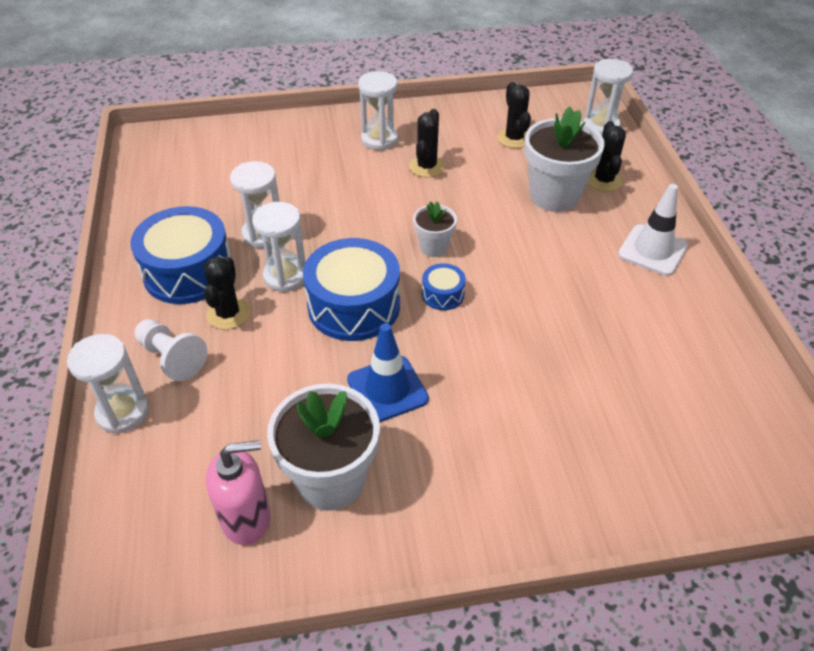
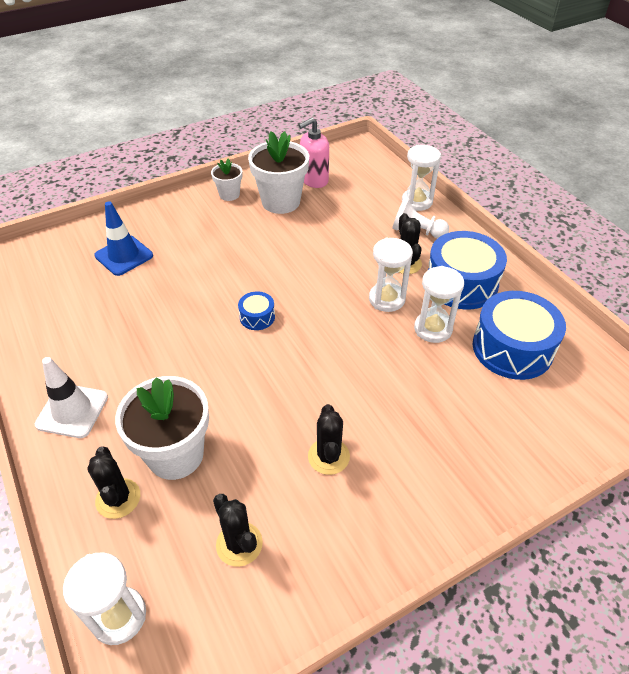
camera: 160 degrees right, 0 degrees up
blue drum [303,238,400,341] -> blue drum moved to [473,291,566,380]
blue traffic cone [347,323,429,423] -> blue traffic cone moved to [94,201,153,276]
white hourglass [358,71,398,151] -> none
white flower pot [413,201,457,257] -> white flower pot moved to [211,158,243,201]

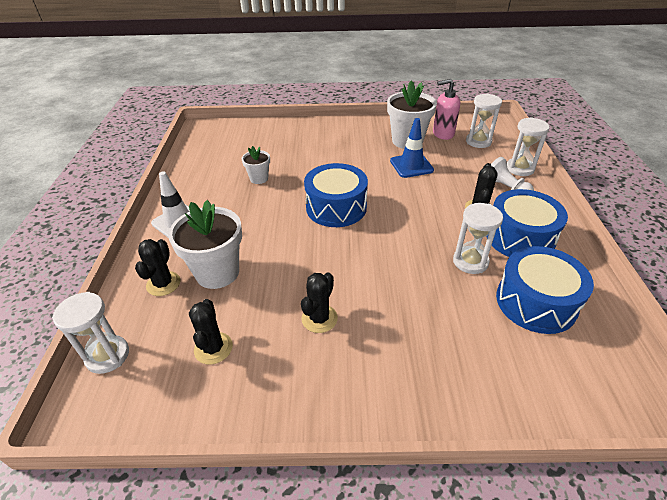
camera: 30 degrees right, 5 degrees down
blue traffic cone [94,201,153,276] -> blue traffic cone moved to [390,118,434,178]
white flower pot [211,158,243,201] -> white flower pot moved to [242,146,270,184]
blue drum [238,291,275,330] -> blue drum [304,163,368,227], size x2.14
white hourglass [369,238,413,312] -> white hourglass moved to [466,94,502,148]

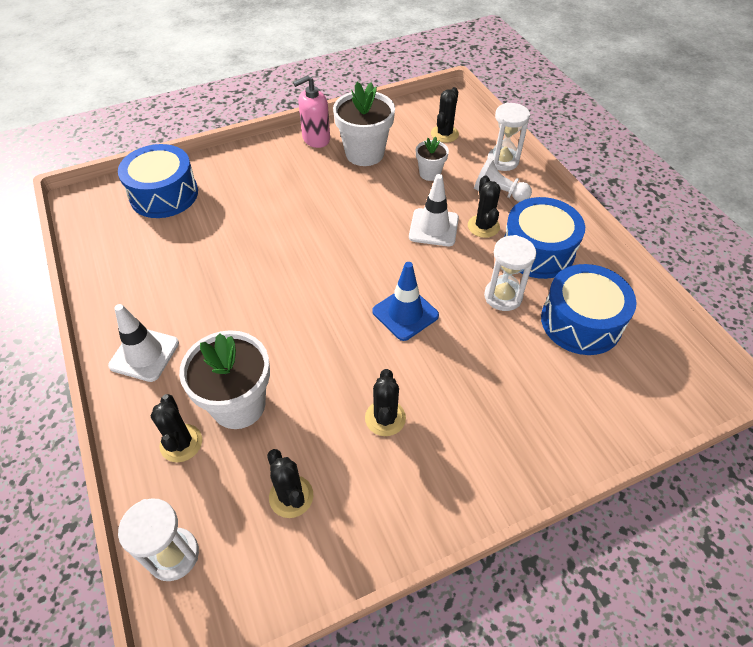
camera: 25 degrees left, 10 degrees up
white flower pot [242,146,270,184] -> white flower pot moved to [416,137,449,181]
blue drum [304,163,368,227] -> blue drum moved to [118,144,198,218]
blue traffic cone [390,118,434,178] -> blue traffic cone moved to [372,262,439,341]
pink soap dispenser [433,79,460,140] -> pink soap dispenser moved to [293,75,330,148]
white hourglass [466,94,502,148] -> black cactus [431,87,459,143]
none -> white traffic cone [409,174,459,246]

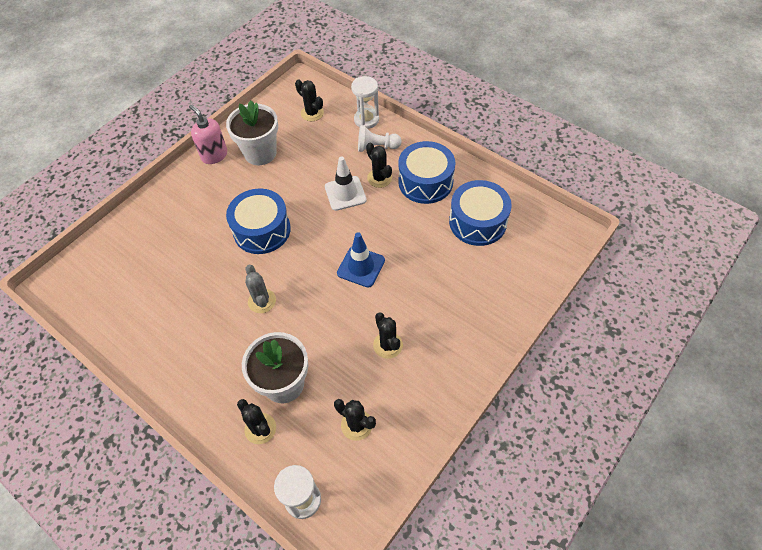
camera: 25 degrees left, 5 degrees up
white traffic cone [108,304,179,382] -> none
blue drum [118,144,198,218] -> blue drum moved to [226,189,291,254]
pink soap dispenser [293,75,330,148] -> pink soap dispenser turned 105 degrees clockwise [189,104,227,164]
white flower pot [416,137,449,181] -> none
black cactus [431,87,459,143] -> black cactus turned 45 degrees counterclockwise [295,79,324,121]
white hourglass [484,235,536,311] -> none
none -> grey cactus [245,265,276,313]

